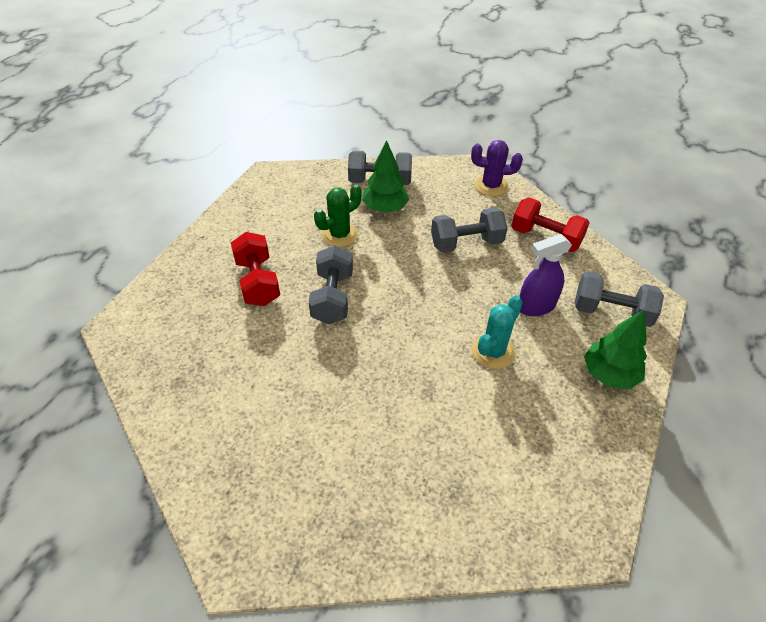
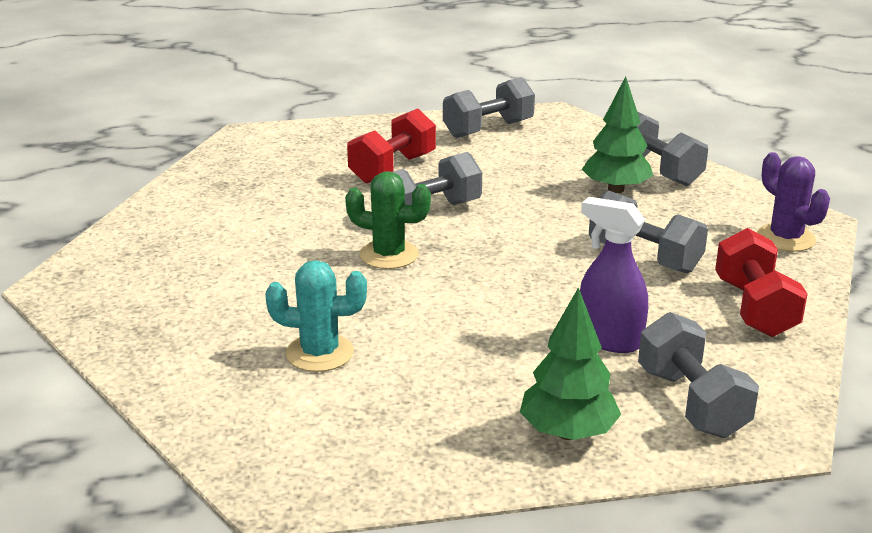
camera: 55 degrees right, 20 degrees down
green cactus [314,184,362,247] -> green cactus moved to [345,171,431,269]
turquoise cactus [472,295,523,369] -> turquoise cactus moved to [265,260,367,372]
none -> grey dumbbell [443,77,535,138]

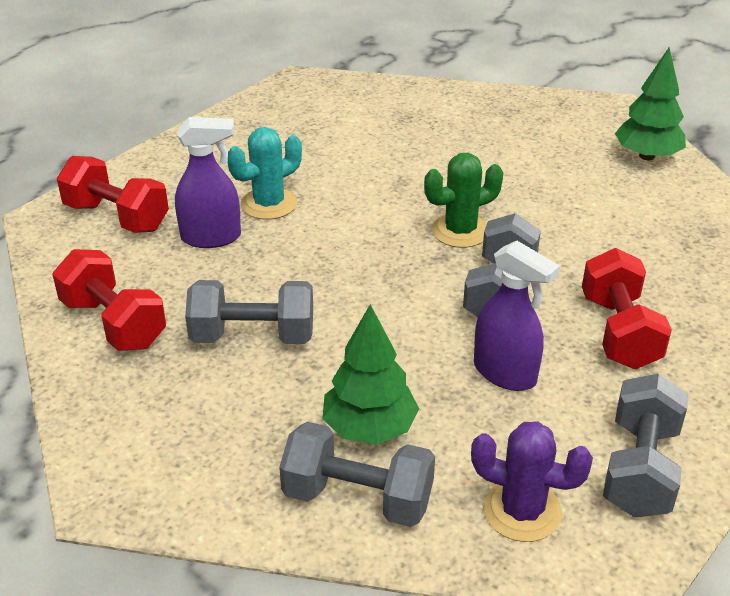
camera: 140 degrees right, 10 degrees up
turquoise cactus [265,260,367,372] -> turquoise cactus moved to [228,127,302,220]
green tree [520,287,621,440] -> green tree moved to [615,48,686,160]
grey dumbbell [638,312,759,438] -> red dumbbell [57,156,169,233]
purple cactus [757,152,830,252] -> purple cactus moved to [471,421,593,542]
none -> purple spray bottle [474,241,560,391]

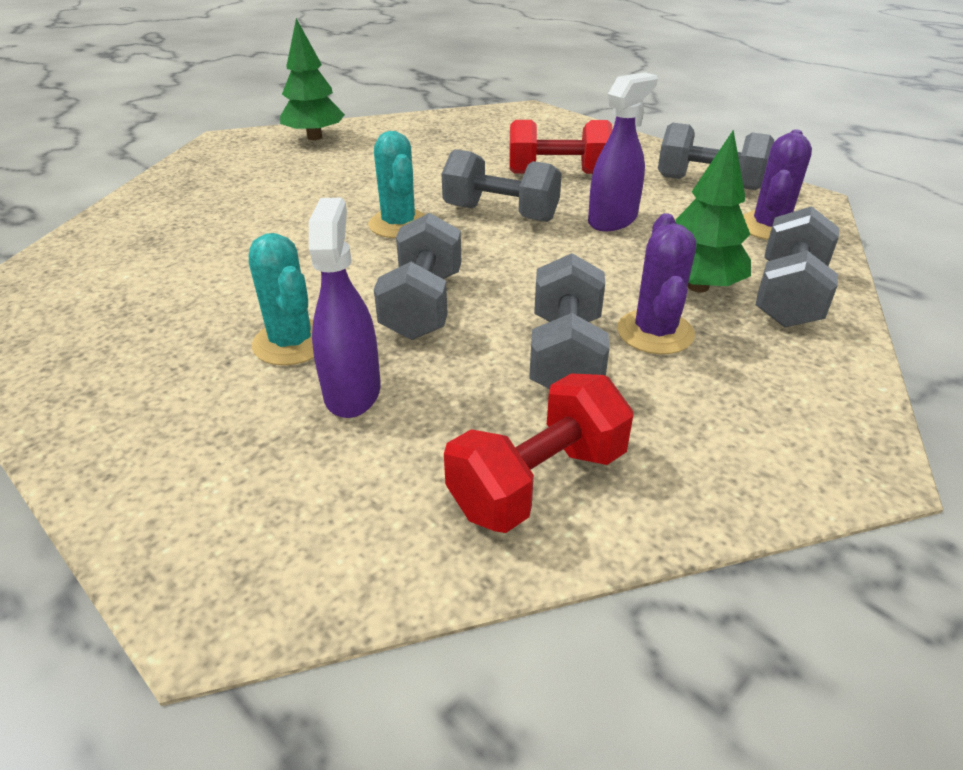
camera: 85 degrees left, 0 degrees up
red dumbbell [57,156,169,233] -> none
green cactus [424,153,503,248] -> turquoise cactus [368,131,425,238]
none -> grey dumbbell [374,213,461,340]
none -> purple cactus [617,213,696,354]

